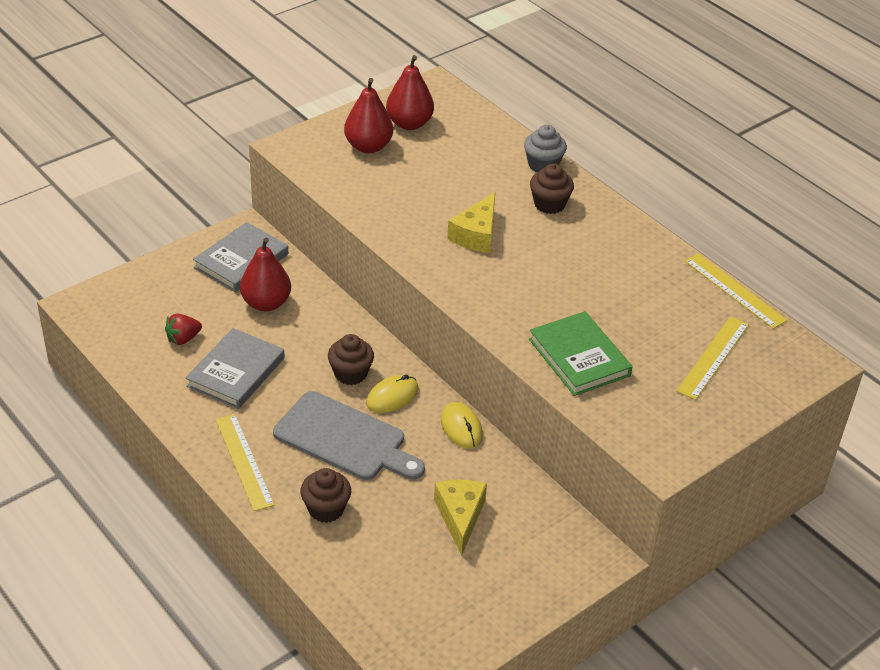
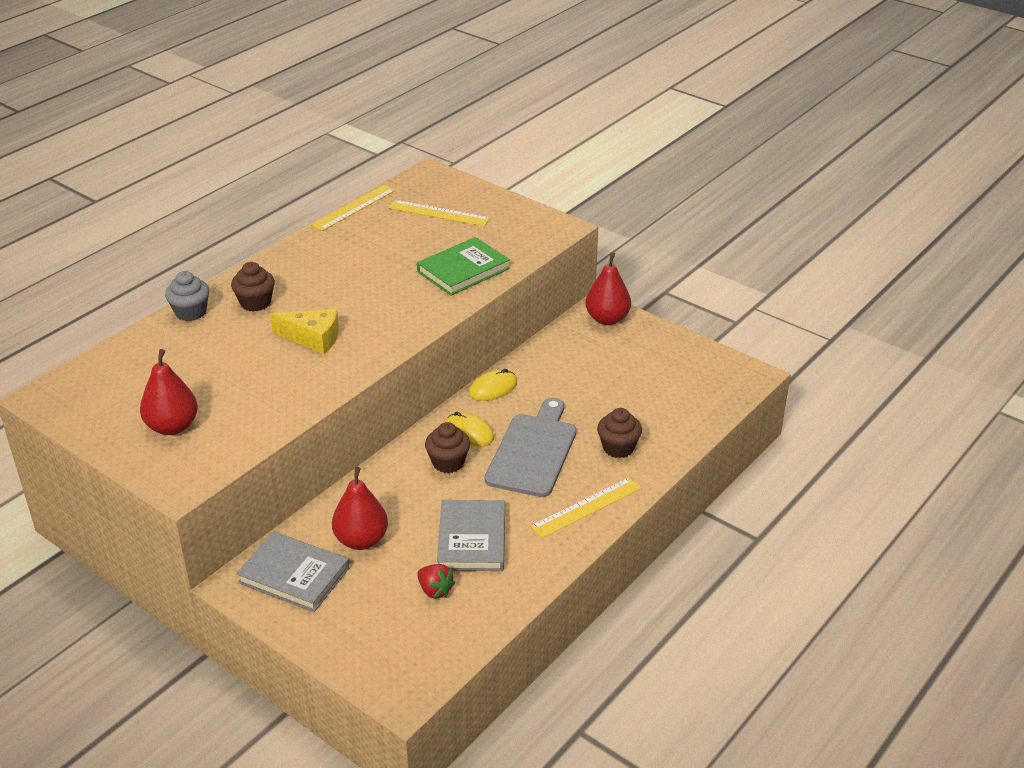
camera: 100 degrees left, 5 degrees down
grey book [186,328,285,409] -> grey book turned 75 degrees clockwise [437,500,505,571]
red pear [386,55,434,130] -> red pear moved to [585,252,631,325]
yellow cheese [434,480,487,556] -> none

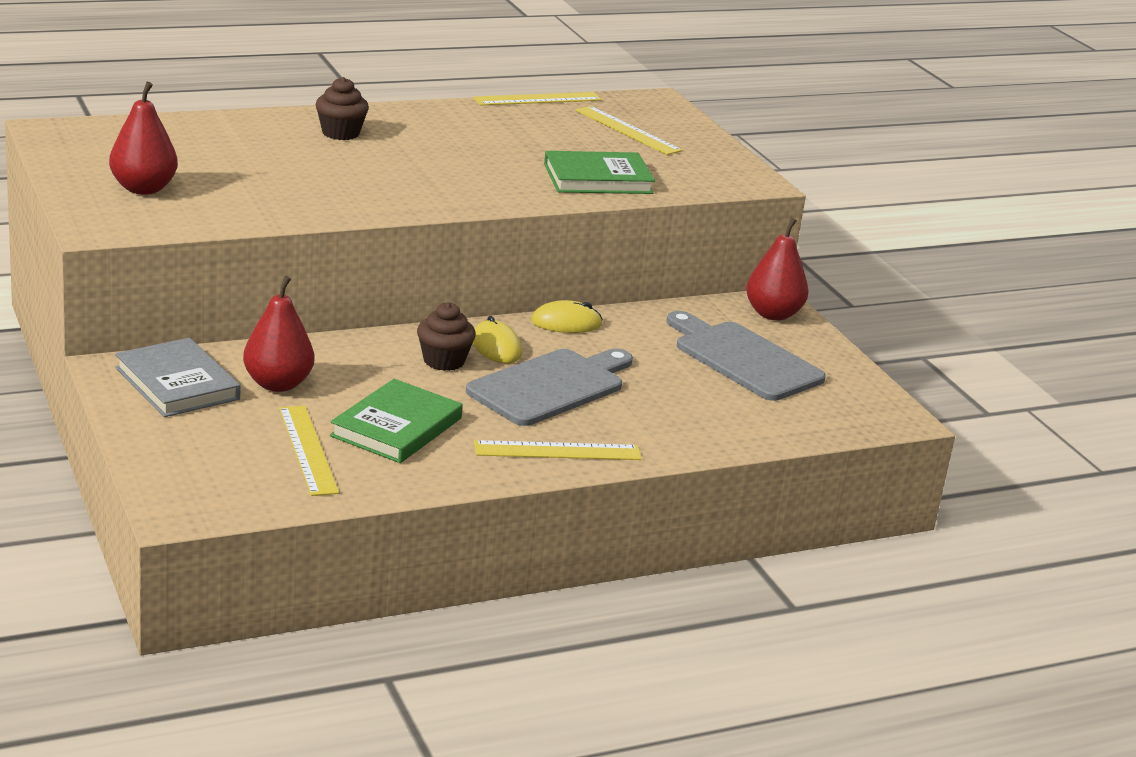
camera: 25 degrees right, 10 degrees down
grey cupcake [165,271,209,321] -> none
yellow cheese [270,309,339,354] -> none
red strawberry [417,564,455,599] -> yellow ruler [279,406,339,496]
grey book [437,500,505,571] -> green book [330,379,463,463]
brown cupcake [597,408,642,458] -> none
none -> grey cutting board [666,311,826,401]

